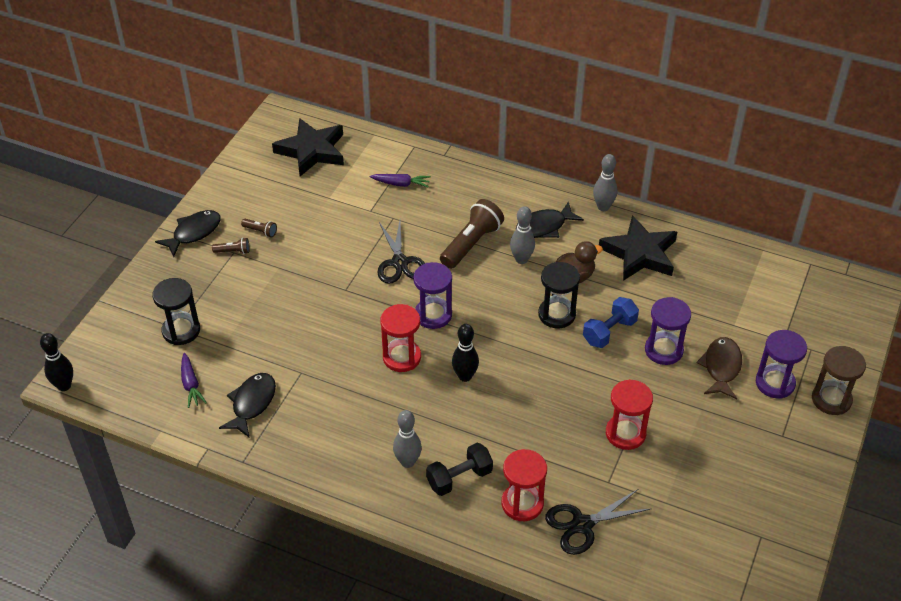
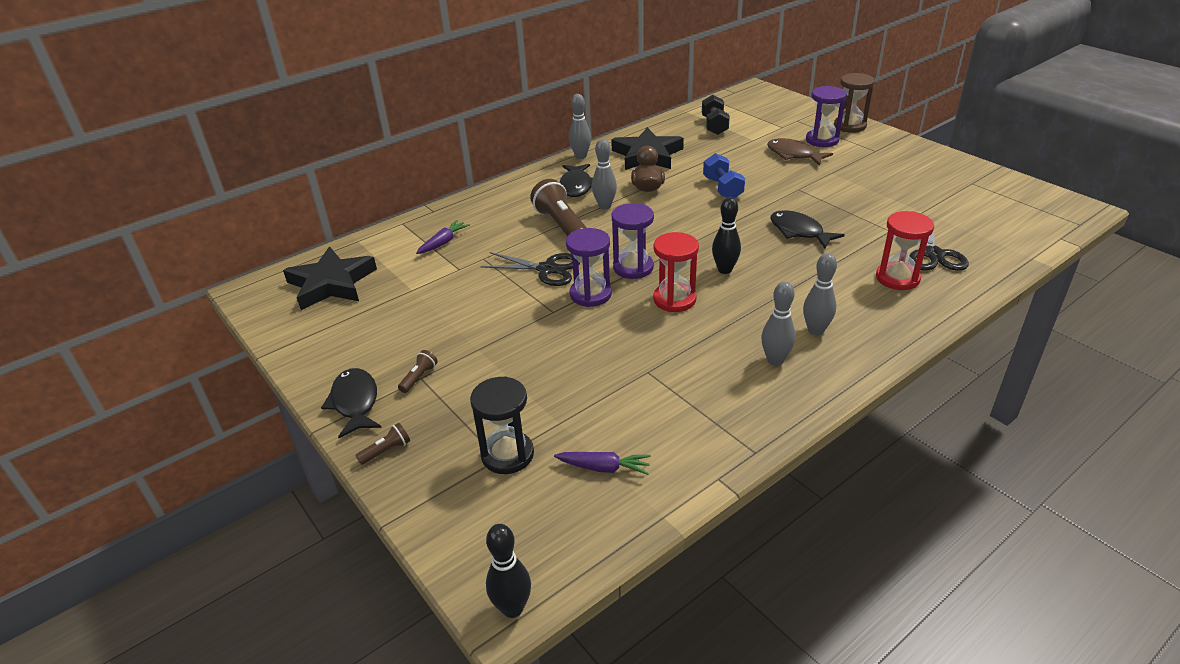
camera: 60 degrees left, 10 degrees down
black fish [219,373,276,438] -> black fish moved to [770,210,845,249]
brown flashlight [241,219,277,237] -> brown flashlight moved to [355,423,410,465]
black dumbbell [426,443,493,496] -> black dumbbell moved to [702,95,730,135]
black hourglass [538,262,580,328] -> none
red hourglass [606,379,653,450] -> none
purple hourglass [645,297,691,365] -> purple hourglass moved to [566,228,612,307]
none -> grey bowling pin [761,281,796,366]

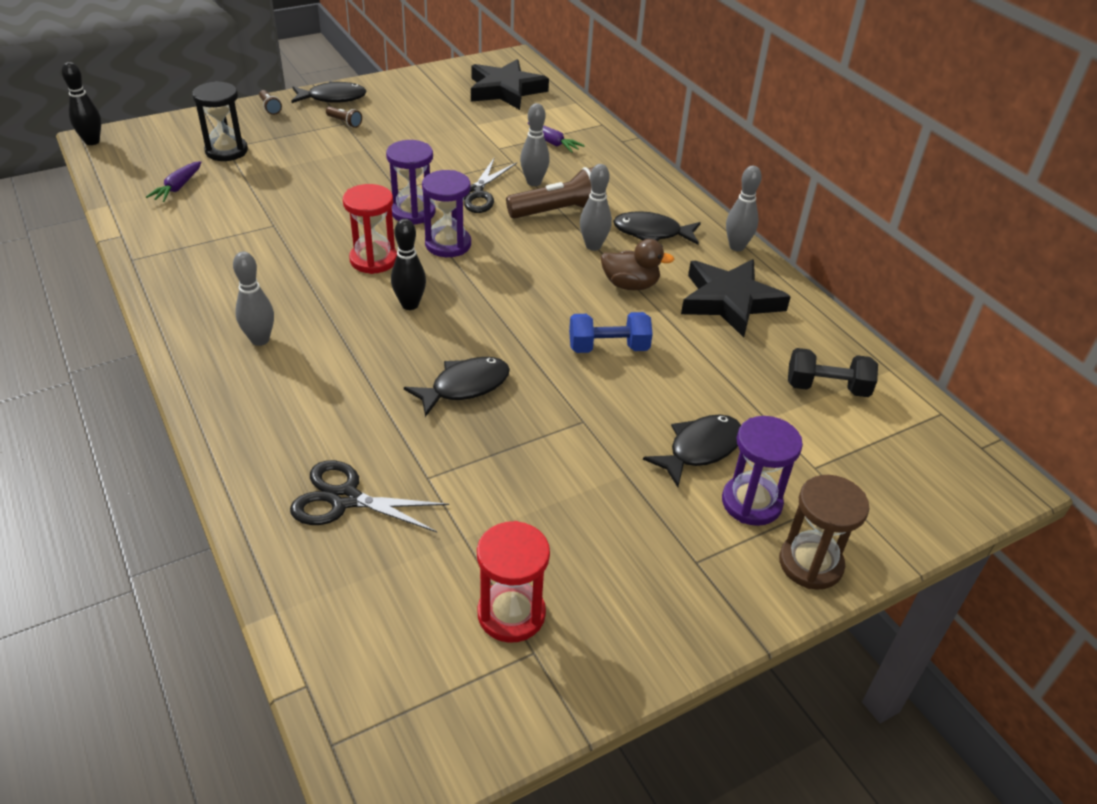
camera: 95 degrees right, 5 degrees up
grey bowling pin [761,281,796,366] -> grey bowling pin moved to [520,103,550,186]
brown fish [767,138,833,166] -> black fish [643,414,741,487]
red hourglass [876,211,934,290] -> red hourglass moved to [477,521,550,643]

